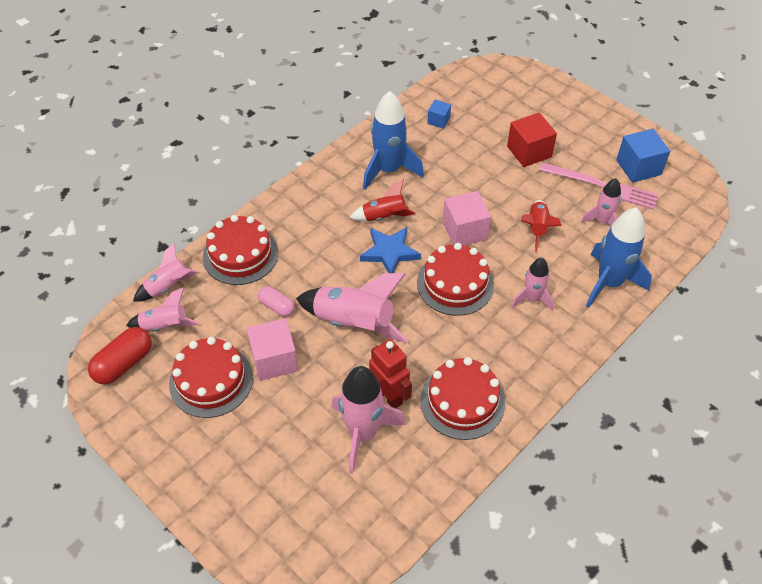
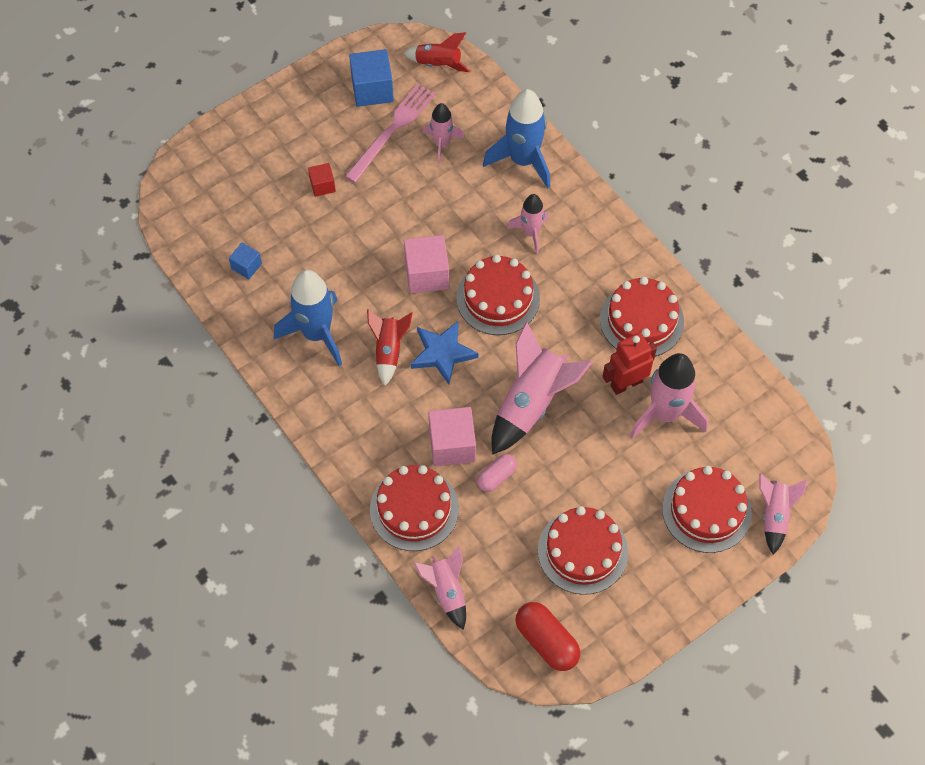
camera: 80 degrees left, 10 degrees up
pink rocket [126,287,200,331] -> pink rocket moved to [759,473,807,554]
pink cube [247,318,298,381] -> pink cube moved to [429,407,476,466]
red cube [507,113,557,167] -> red cube [308,163,336,197], size x0.56
red rocket [521,200,562,252] -> red rocket moved to [403,32,470,72]
none -> red cake [662,466,752,553]

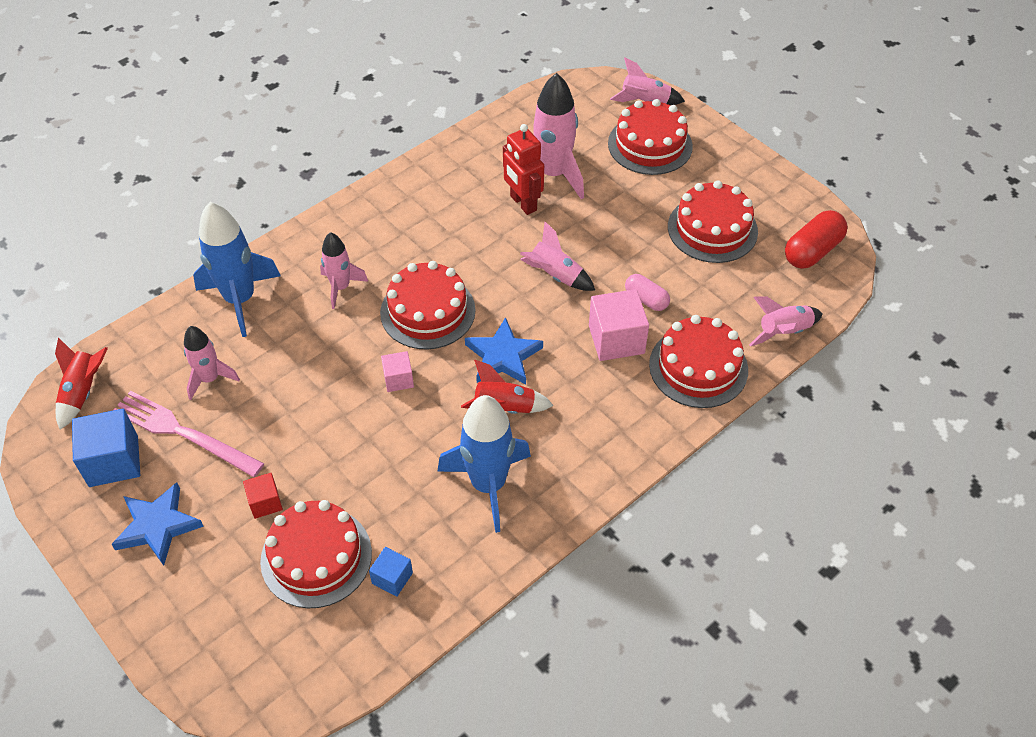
camera: 95 degrees left, 10 degrees down
pink cube [404,235,449,294] -> pink cube [381,351,414,392], size x0.56
pink rocket [491,322,593,455] -> pink rocket [520,222,595,291], size x0.59
red cake [600,277,684,357] -> red cake moved to [260,500,372,608]
none -> blue star [111,482,204,566]

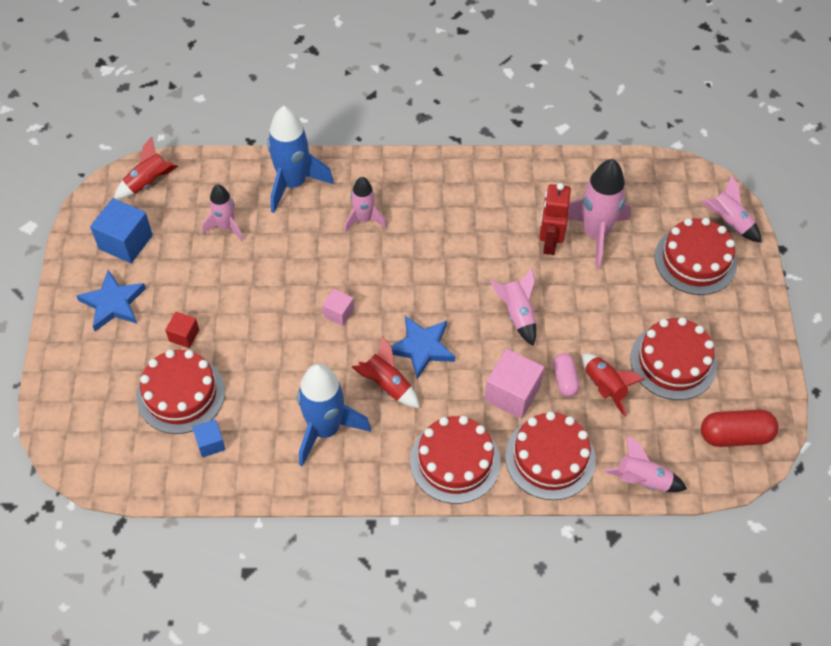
camera: 40 degrees right, 5 degrees up
pink fork [112,391,264,477] -> none
red cake [380,261,476,350] -> red cake moved to [410,416,501,504]
none -> red rocket [582,353,645,417]

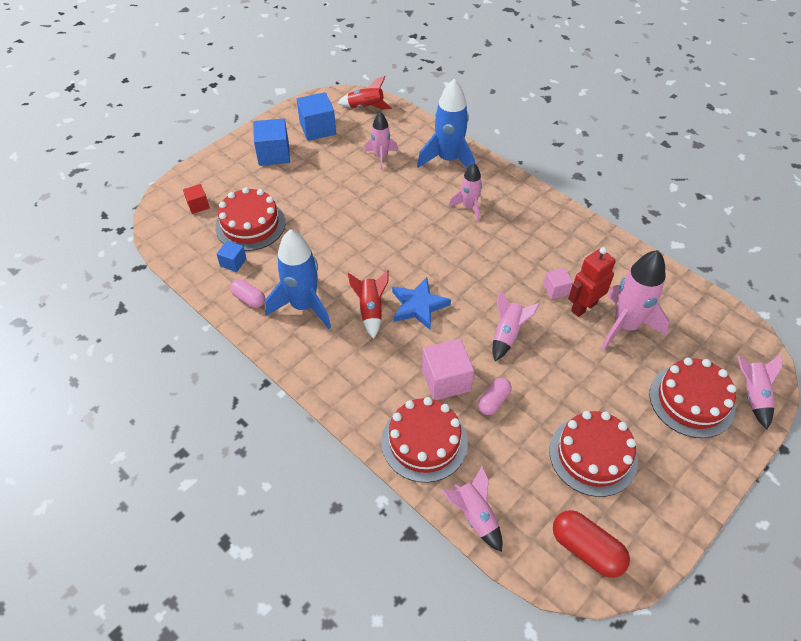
camera: 45 degrees right, 5 degrees down
blue star [76,270,146,331] -> blue cube [253,118,290,166]
red cube [165,312,199,348] -> red cube moved to [183,184,210,214]
pink cube [322,289,354,326] -> pink cube moved to [543,268,573,299]
red cake [410,416,501,504] -> none
red rocket [582,353,645,417] -> none
none -> pink capsule [230,279,265,308]

